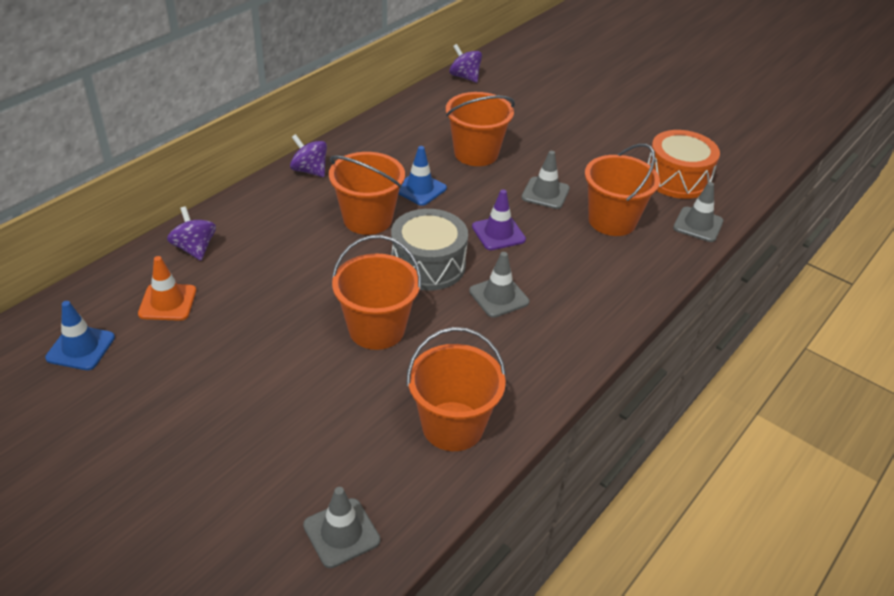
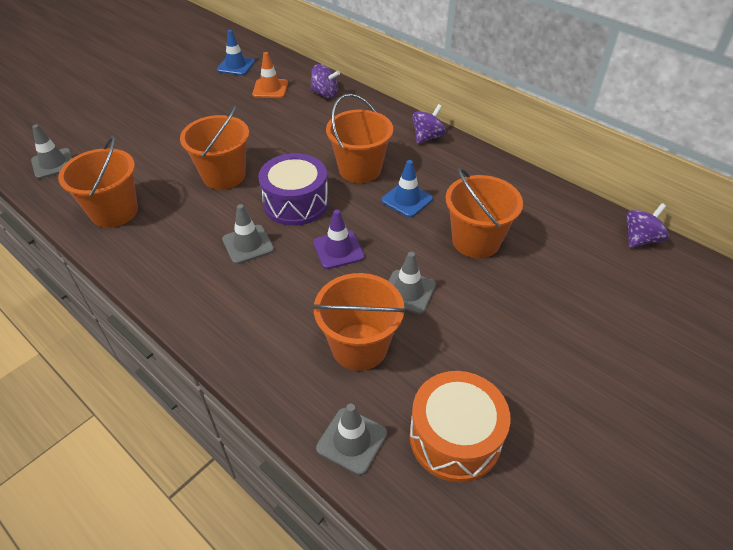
camera: 95 degrees right, 5 degrees up
purple spinning top [167,206,216,261] -> purple spinning top turned 45 degrees clockwise [310,64,340,98]
grey drum [391,209,468,290] -> purple drum [258,153,329,226]

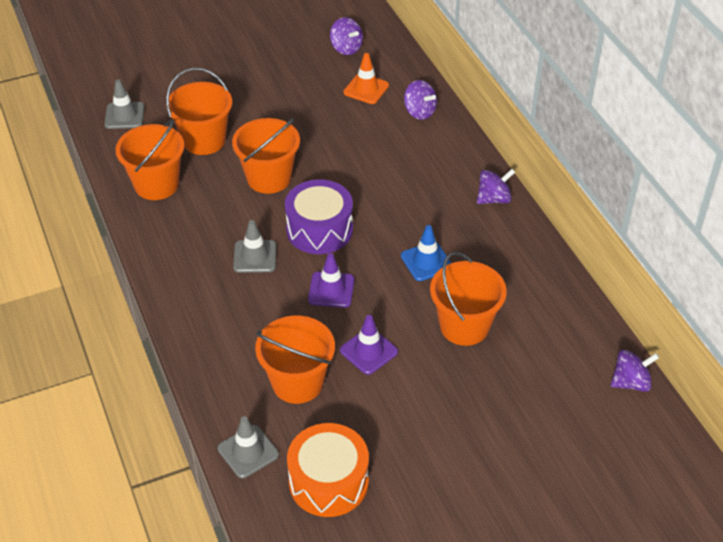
camera: 25 degrees right, 0 degrees up
blue traffic cone [217,30,255,75] -> purple spinning top [330,17,363,55]
orange bucket [326,94,393,183] -> orange bucket moved to [166,68,232,155]
grey traffic cone [389,252,436,314] -> purple traffic cone [340,315,398,375]

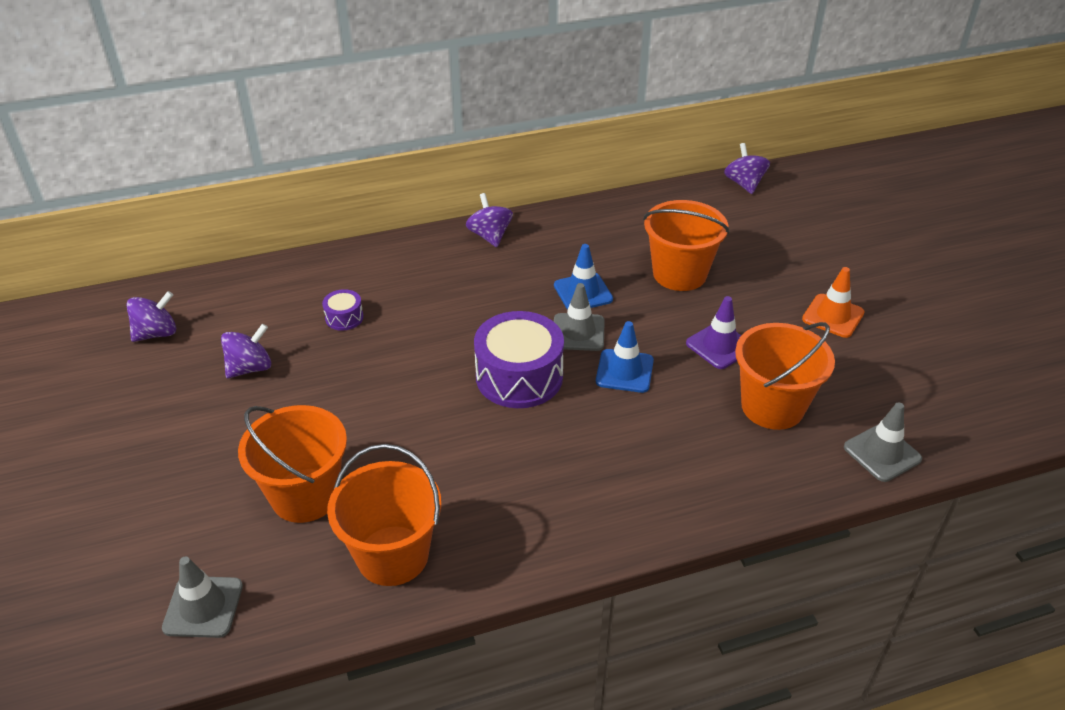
camera: 85 degrees left, 5 degrees down
orange bucket [232,118,300,194] -> none
grey traffic cone [233,220,276,273] -> grey traffic cone moved to [554,283,605,351]
orange drum [287,423,369,517] -> none
purple traffic cone [308,253,354,308] -> blue traffic cone [596,321,654,393]
orange traffic cone [344,53,389,104] -> orange traffic cone moved to [802,267,865,338]
purple spinning top [404,80,437,120] -> purple spinning top moved to [221,323,271,378]
none -> purple drum [322,289,364,331]

